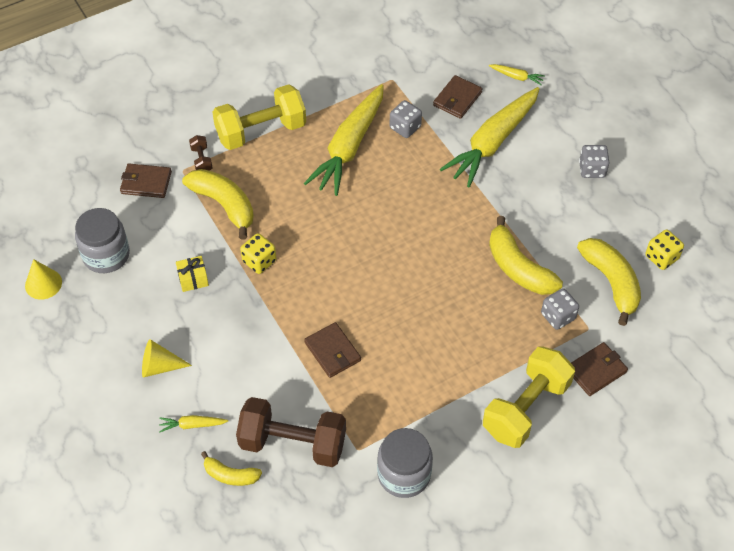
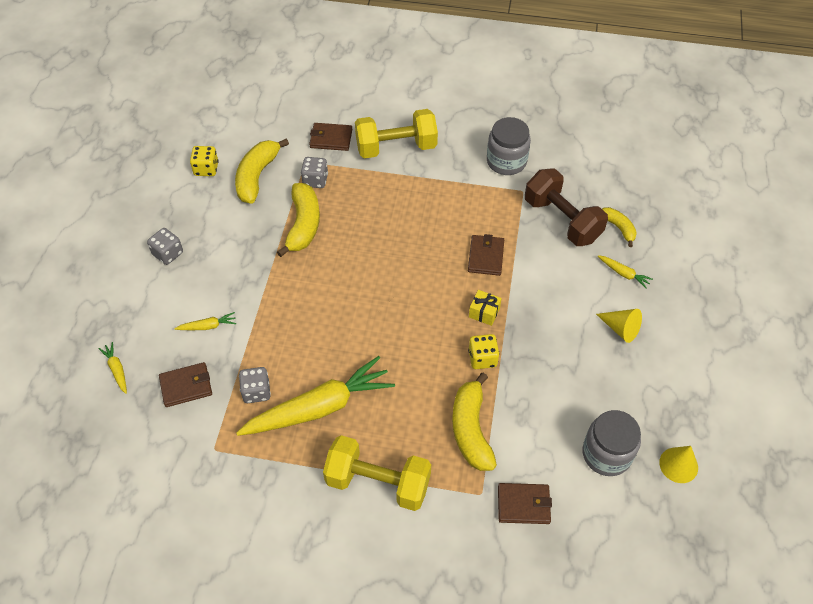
camera: 140 degrees left, 0 degrees up
brown wallet [120,163,172,198] -> brown wallet turned 45 degrees counterclockwise [498,483,552,524]
yellow gift [176,256,209,292] -> yellow gift moved to [469,290,502,326]
brown dumbbell [189,135,212,171] -> none
yellow carrot [440,87,540,187] -> yellow carrot [174,312,236,330], size x0.40

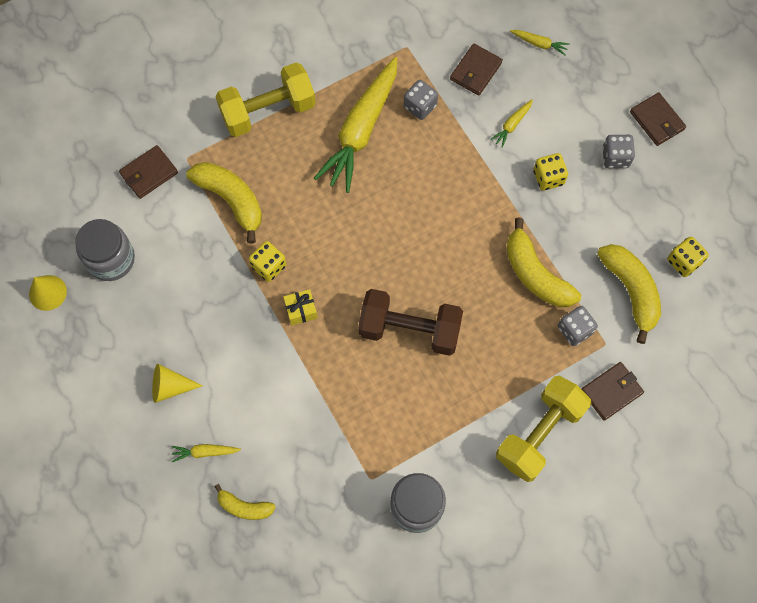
camera: 140 degrees right, 15 degrees up
brown wallet [468,234,504,276] -> brown wallet moved to [630,92,686,146]
brown dumbbell [525,168,608,246] -> brown dumbbell moved to [358,289,463,356]
none -> yellow dice [533,153,568,191]

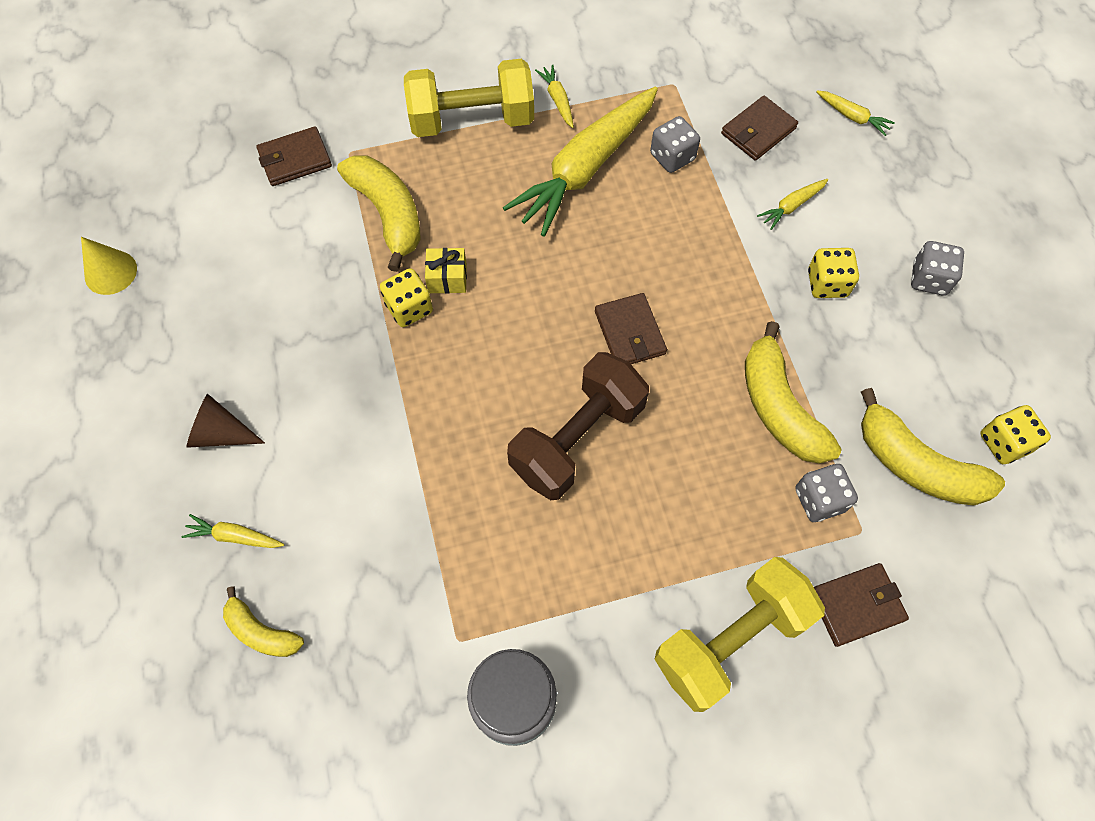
camera: 15 degrees right, 5 degrees down
grey jar [75,219,135,281] -> none
yellow cone [152,364,202,403] -> brown cone [187,394,265,448]
yellow gift [283,289,318,326] -> yellow gift moved to [425,248,467,293]
brown dumbbell [358,289,463,356] -> brown dumbbell turned 75 degrees counterclockwise [507,352,649,500]
yellow banana [597,244,661,344] -> yellow banana turned 135 degrees clockwise [861,388,1005,506]
brown wallet [630,92,686,146] -> brown wallet moved to [595,293,667,364]
none -> yellow carrot [535,65,574,128]

